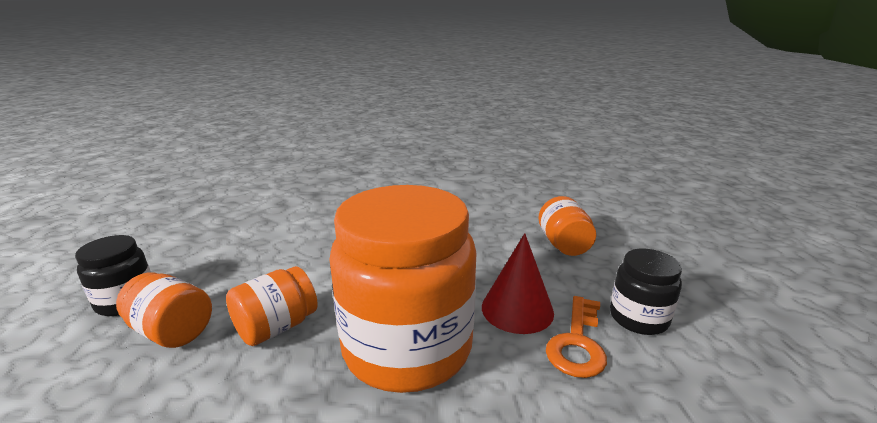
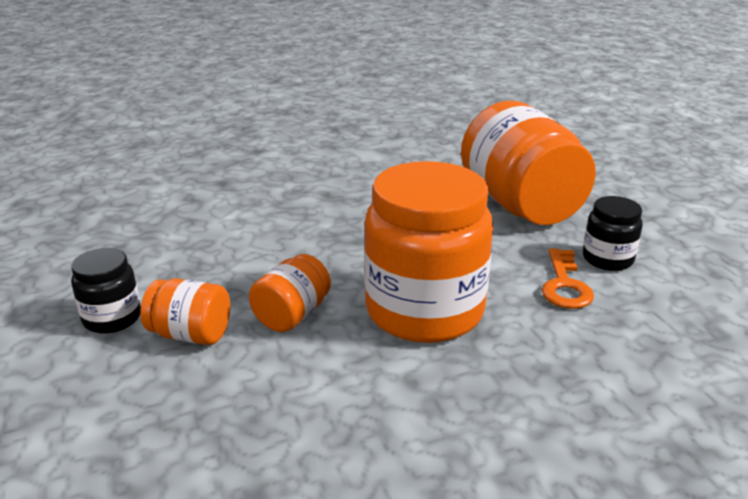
camera: 15 degrees left, 5 degrees up
red cone [482,233,554,334] -> none
orange jar [539,196,596,256] -> orange jar [461,100,596,225], size x2.10

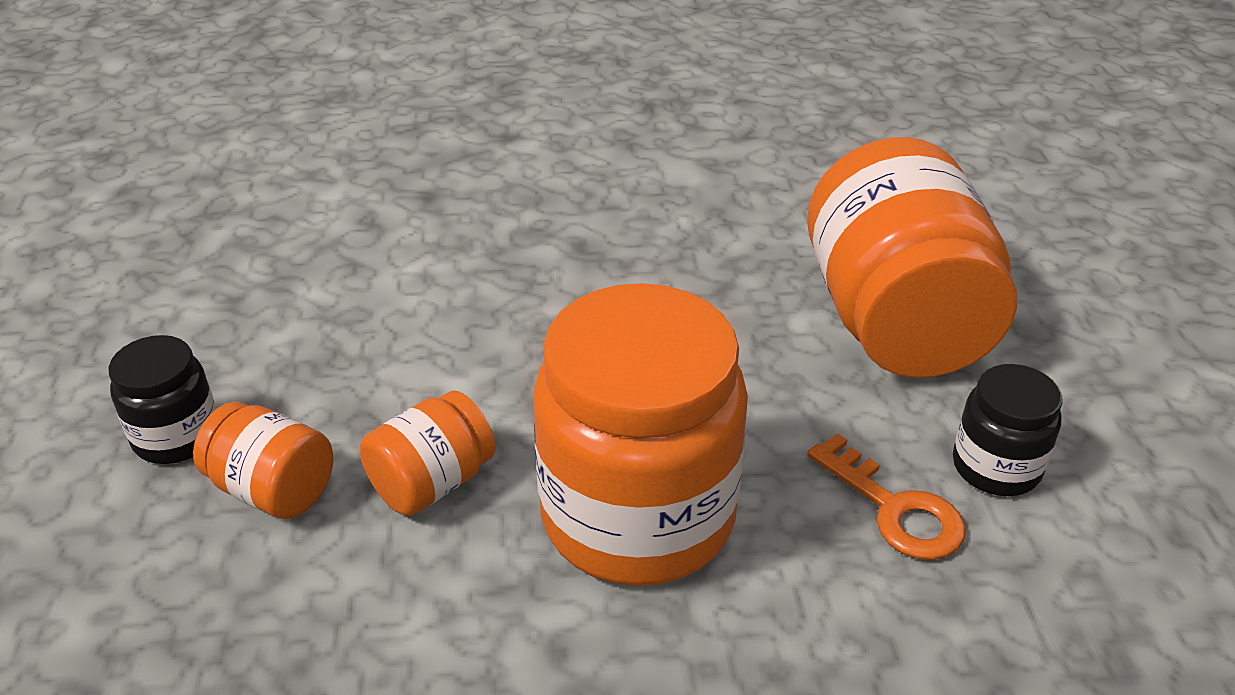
camera: 15 degrees right, 10 degrees up
orange key [542,248,594,309] -> orange key turned 60 degrees counterclockwise [807,433,966,560]

